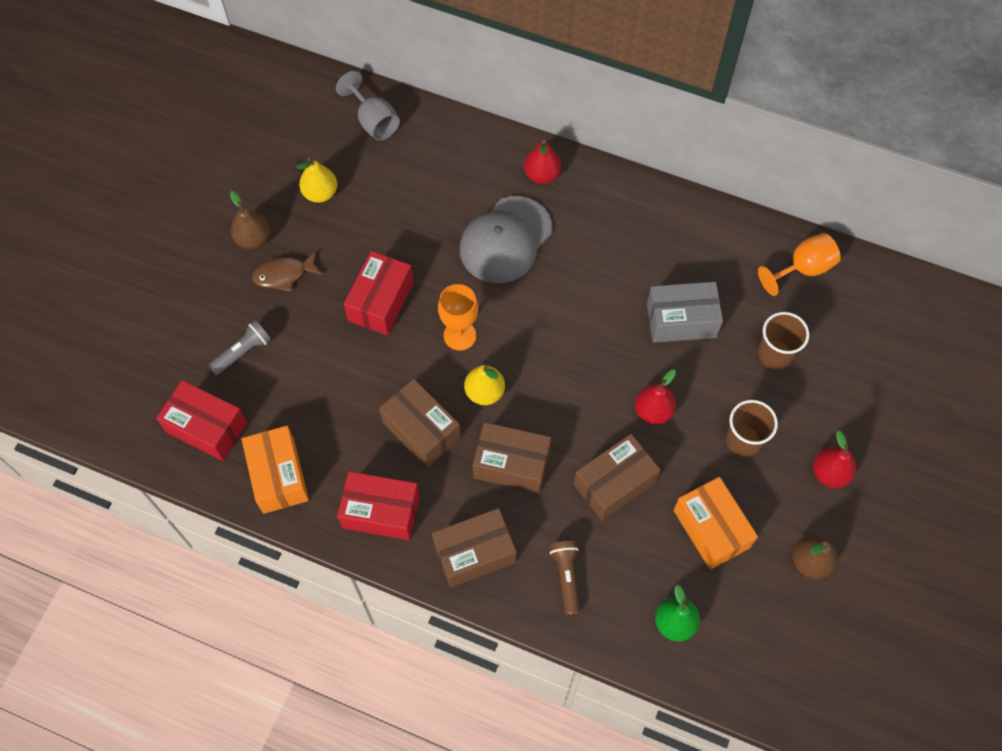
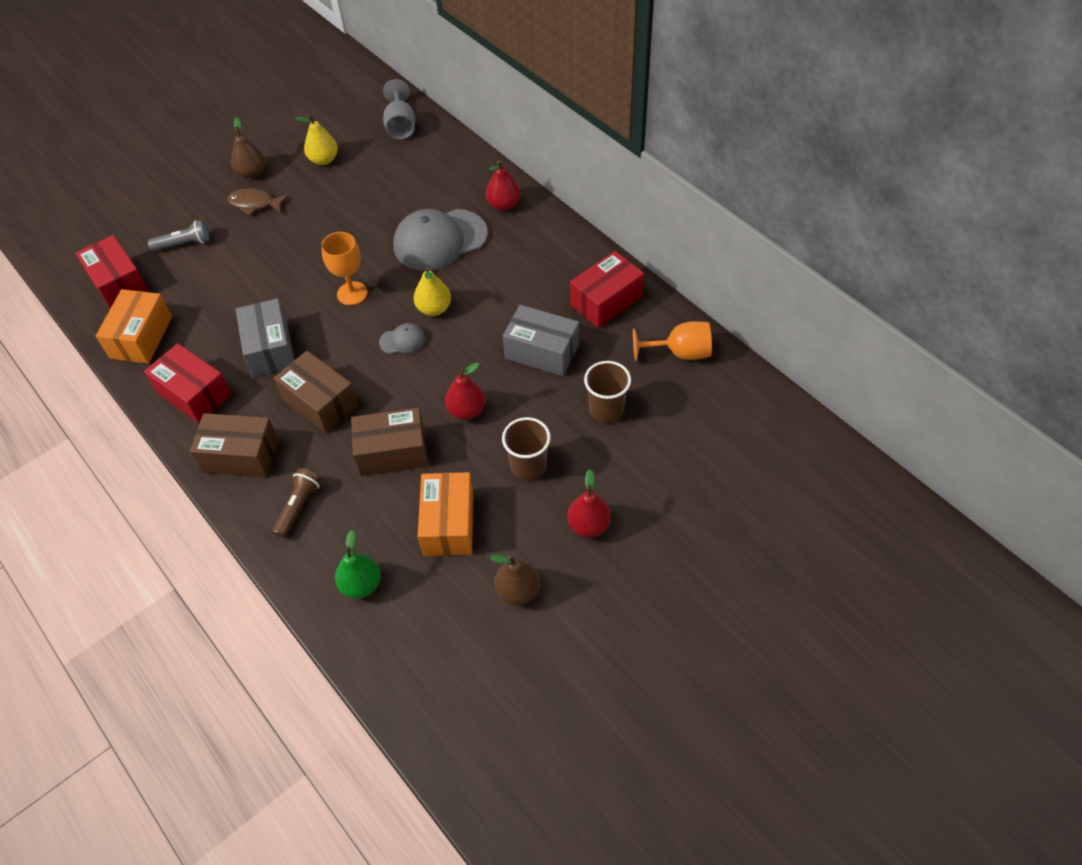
camera: 30 degrees right, 10 degrees down
red box [344,251,414,335] -> red box moved to [570,251,644,328]
brown box [379,379,461,468] -> grey box [236,298,294,377]
yellow pear [464,365,505,405] -> yellow pear moved to [414,267,451,316]
none -> grey cap [379,323,425,354]

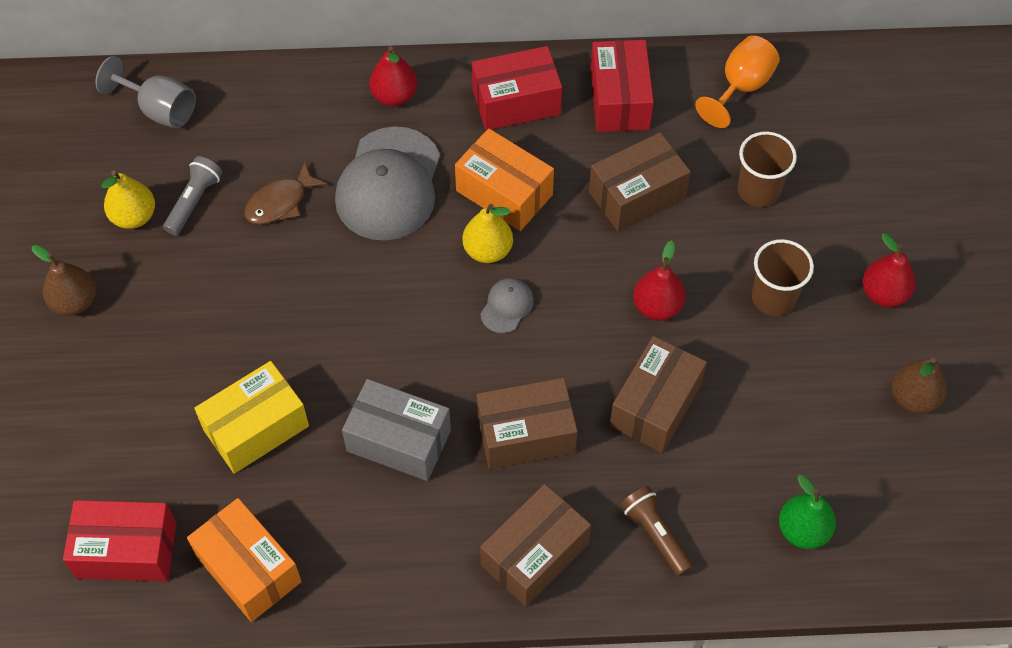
camera: 55 degrees left, 5 degrees up
red box [144,343,232,424] -> red box moved to [472,46,562,130]
grey flashlight [148,220,210,251] -> grey flashlight moved to [163,156,223,235]
brown fish [227,188,289,215] -> brown fish moved to [244,162,328,225]
orange goblet [321,232,368,305] -> none
orange box [418,472,474,556] -> orange box moved to [455,128,554,231]
grey box [503,305,579,376] -> brown box [589,132,691,231]
none -> yellow box [194,361,309,474]

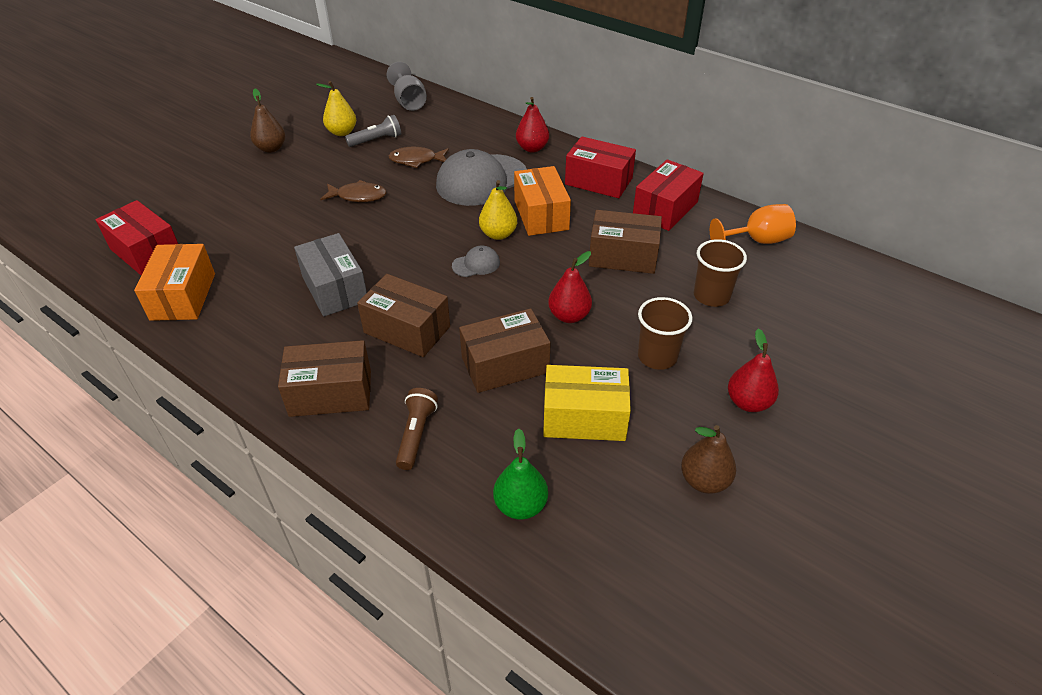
camera: 40 degrees right, 15 degrees down
yellow box [194,361,309,474] -> yellow box moved to [543,365,631,441]
none -> brown fish [321,180,386,202]

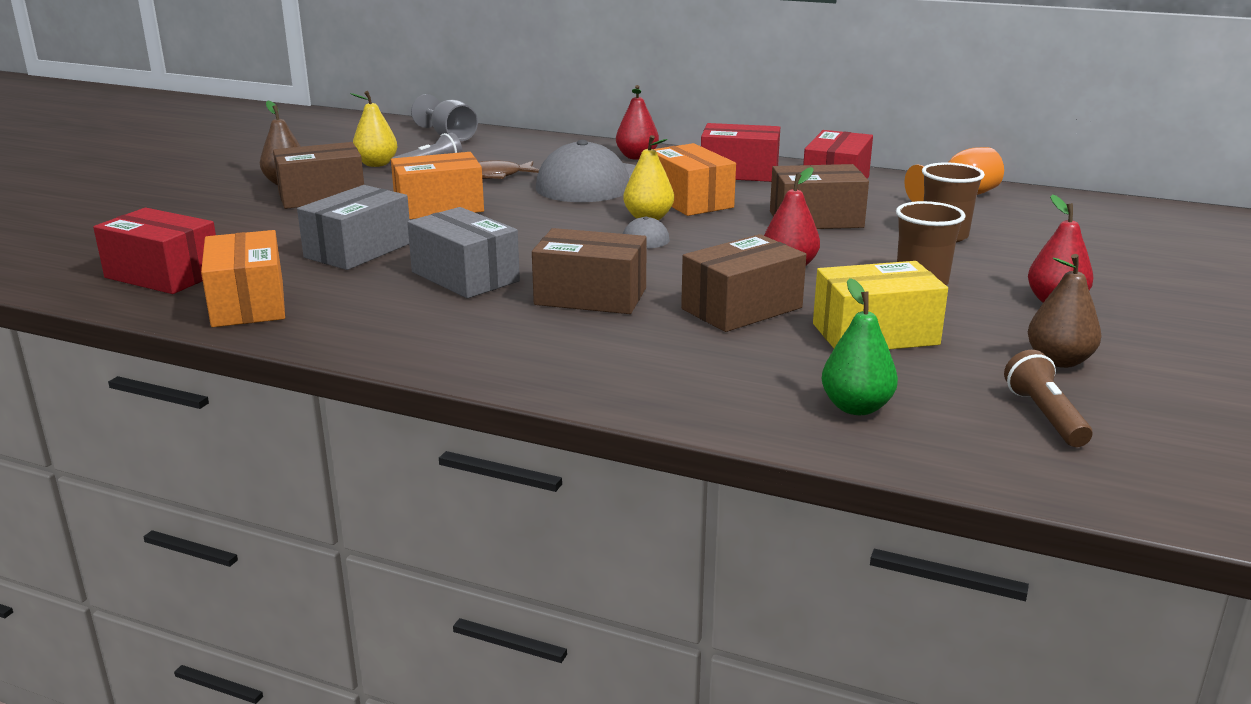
camera: 15 degrees left, 20 degrees down
brown box [278,340,371,417] -> brown box moved to [273,142,364,209]
brown fish [321,180,386,202] -> orange box [391,152,484,219]
brown flashlight [396,388,438,470] -> brown flashlight moved to [1004,350,1092,447]
none -> grey box [297,185,410,270]

